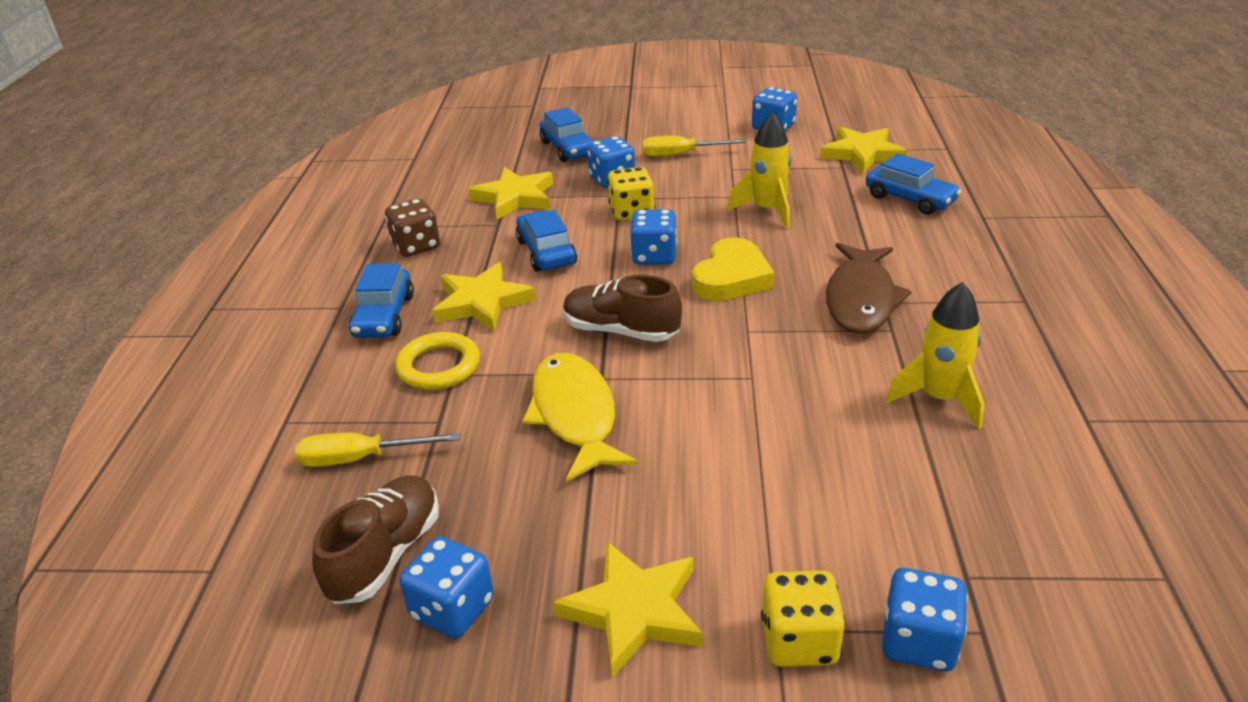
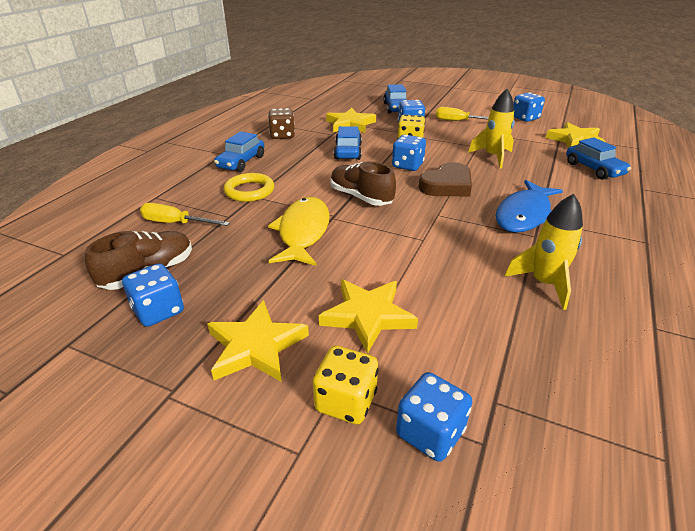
camera: 20 degrees right, 0 degrees up
yellow star [432,262,536,331] -> yellow star moved to [319,279,418,354]
yellow heart [692,237,774,301] -> brown heart [418,162,472,196]
brown fish [826,243,911,333] -> blue fish [495,180,563,233]

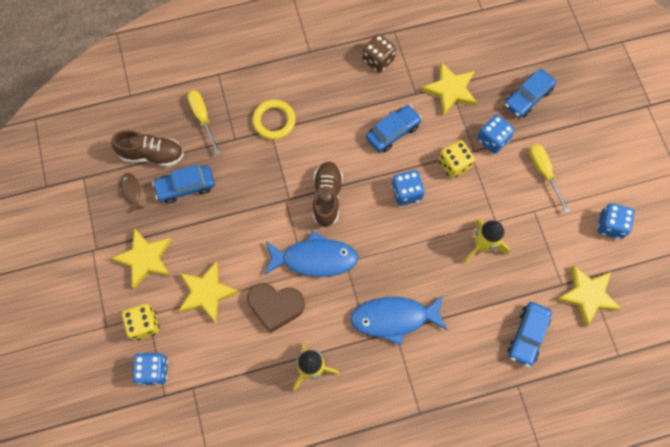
camera: 50 degrees right, 35 degrees up
blue dice [122,263,184,327] -> brown fish [119,173,145,213]
blue car [214,131,264,172] -> blue car moved to [152,164,215,204]
yellow fish [268,197,330,266] -> none
brown heart [418,162,472,196] -> brown heart moved to [247,283,305,333]
none -> blue fish [265,231,358,277]

